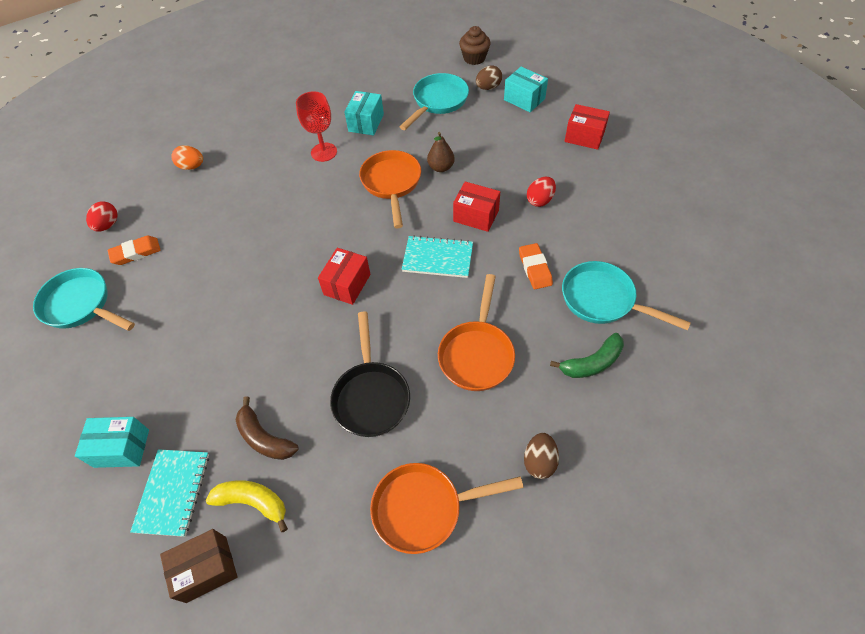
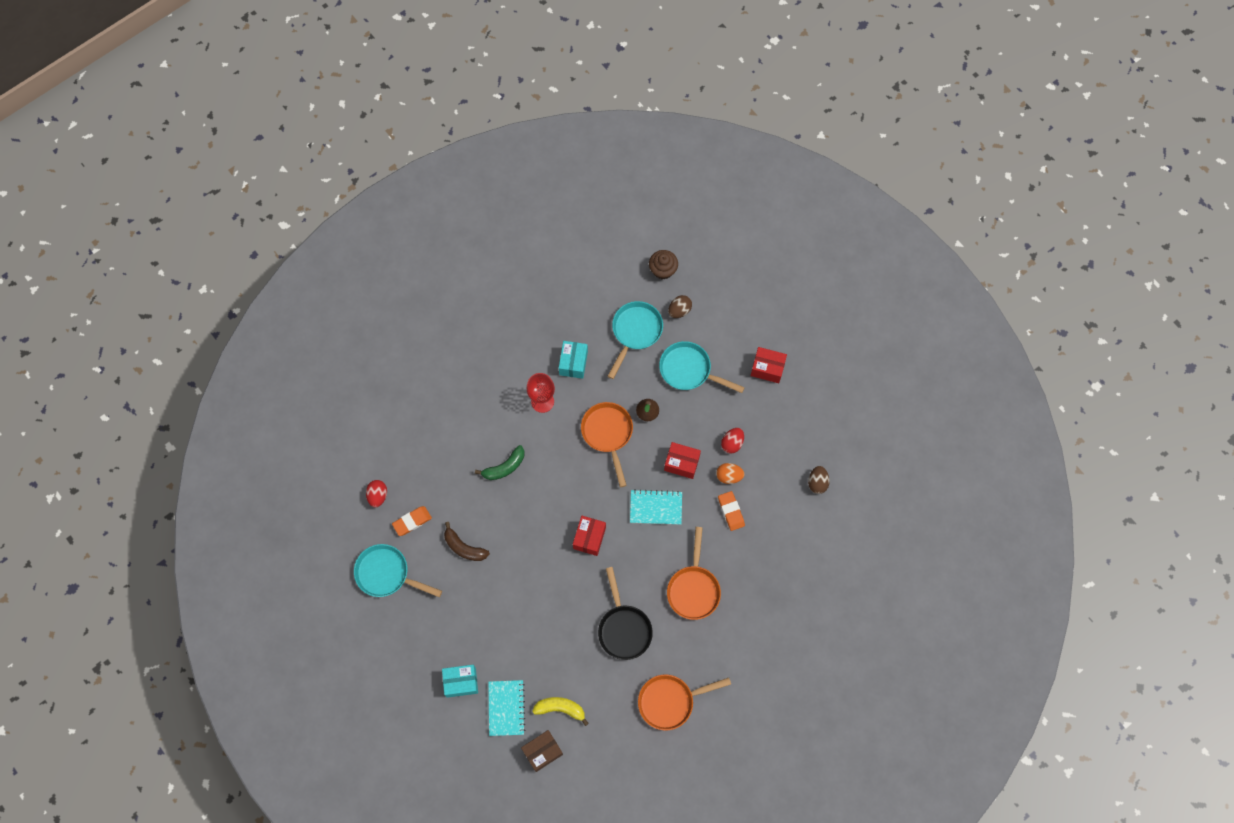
camera: 10 degrees left, 15 degrees up
orange egg [171,145,203,170] -> orange egg moved to [716,463,744,484]
brown banana [236,396,299,460] -> brown banana moved to [444,522,490,561]
turquoise box [504,67,548,112] -> none
brown egg [524,433,559,479] -> brown egg moved to [808,466,830,494]
green banana [550,333,624,378] -> green banana moved to [475,445,525,480]
turquoise pan [562,261,691,330] -> turquoise pan moved to [659,341,745,393]

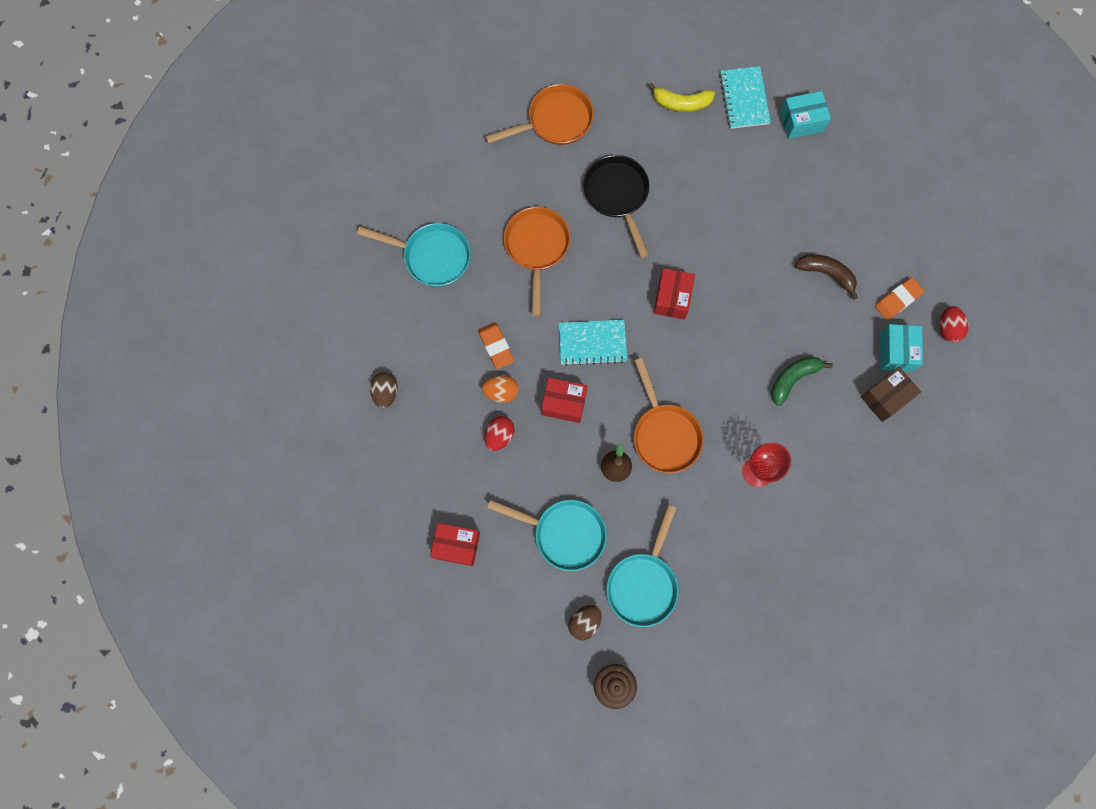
camera: 175 degrees right, 5 degrees up
turquoise pan [354,544,442,597] -> turquoise pan moved to [357,223,471,287]
brown box [521,730,563,772] -> brown box moved to [861,367,921,422]
turquoise box [559,341,588,379] -> turquoise box moved to [880,324,923,372]

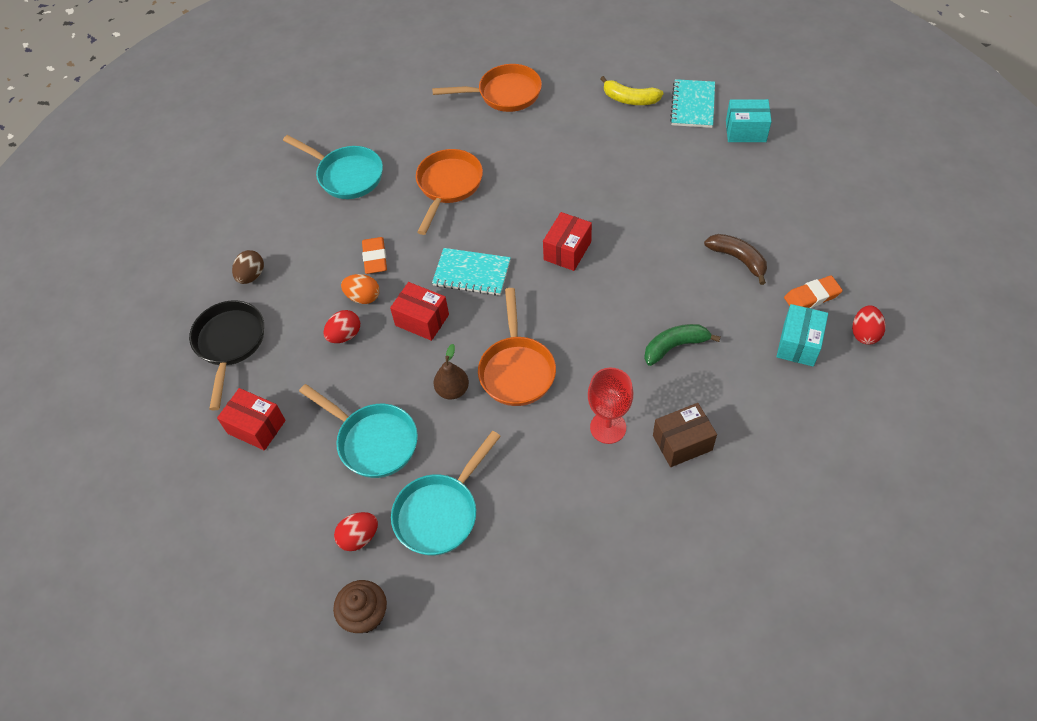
camera: 20 degrees right, 20 degrees down
brown egg [568,605,602,641] -> red egg [334,512,378,551]
black pan [583,155,649,258] -> black pan moved to [189,300,264,410]
brown box [861,367,921,422] -> brown box moved to [653,403,717,467]

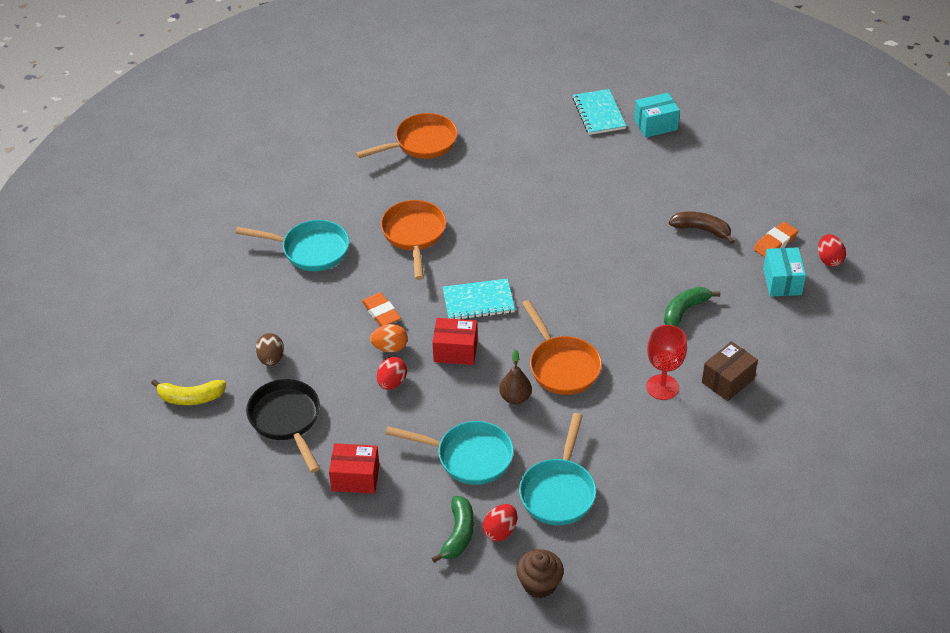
camera: 25 degrees left, 10 degrees down
red box [543,212,592,271] -> none
yellow banana [601,76,663,105] -> yellow banana moved to [151,379,226,405]
none -> green banana [432,496,474,563]

